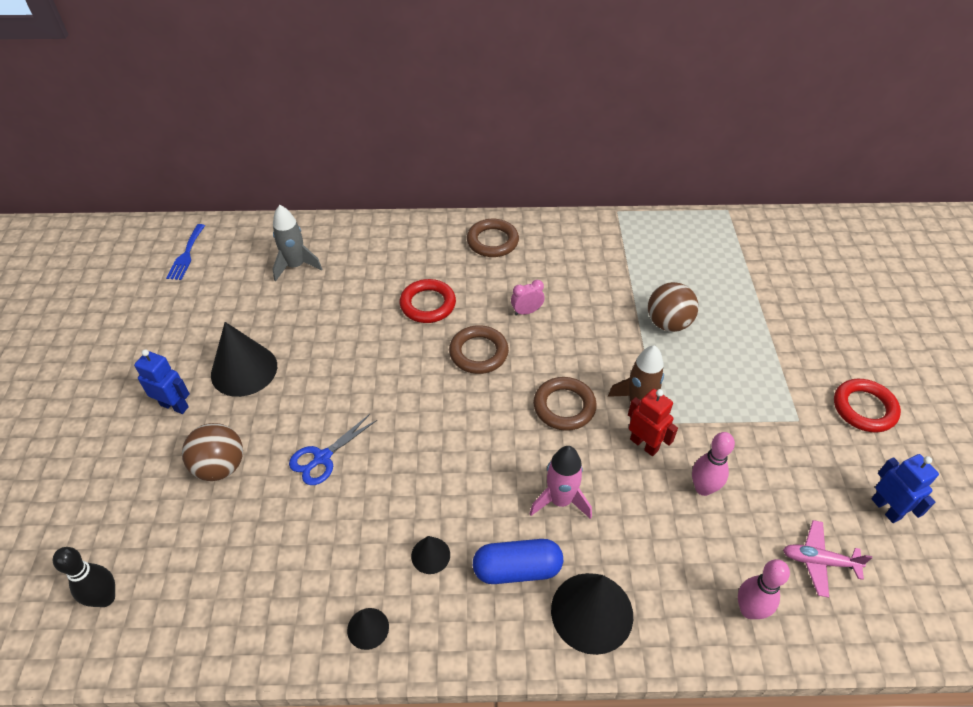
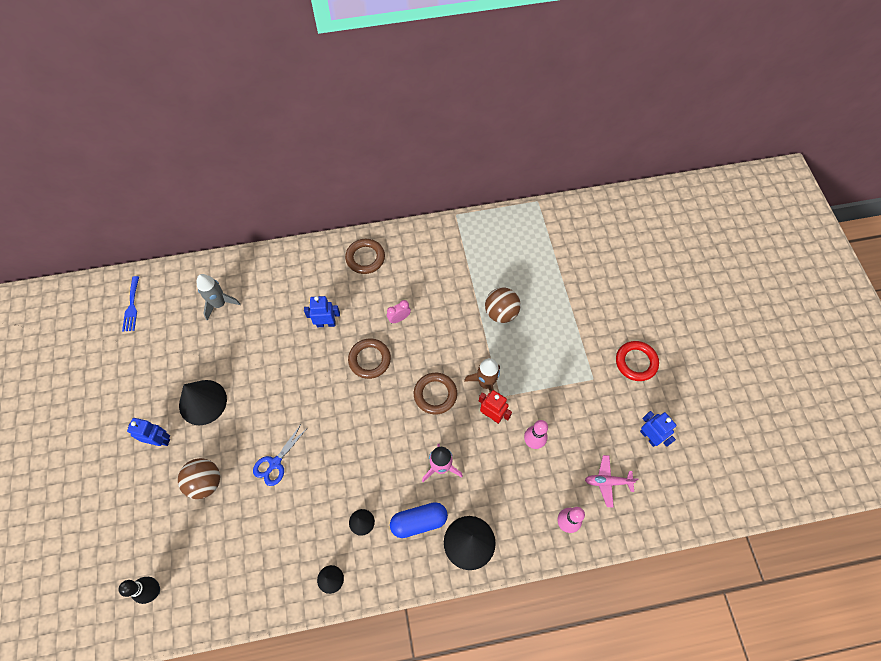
camera: 10 degrees left, 15 degrees up
red ring [400,279,456,323] -> blue robot [304,296,340,327]

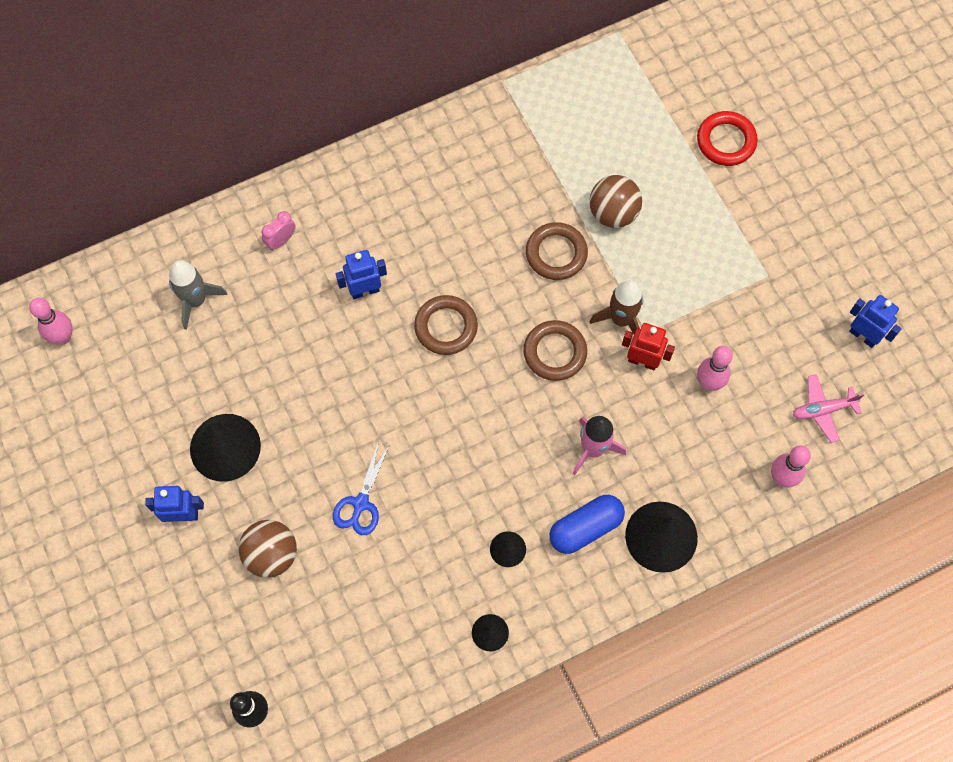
camera: 15 degrees left, 5 degrees up
blue fork [122,276,139,331] -> pink bowling pin [29,298,73,344]
brown ring [345,239,385,274] -> brown ring moved to [526,222,588,280]
pink clock [387,300,411,323] -> pink clock moved to [262,211,296,250]
red ring [616,341,659,381] -> red ring moved to [697,111,758,166]

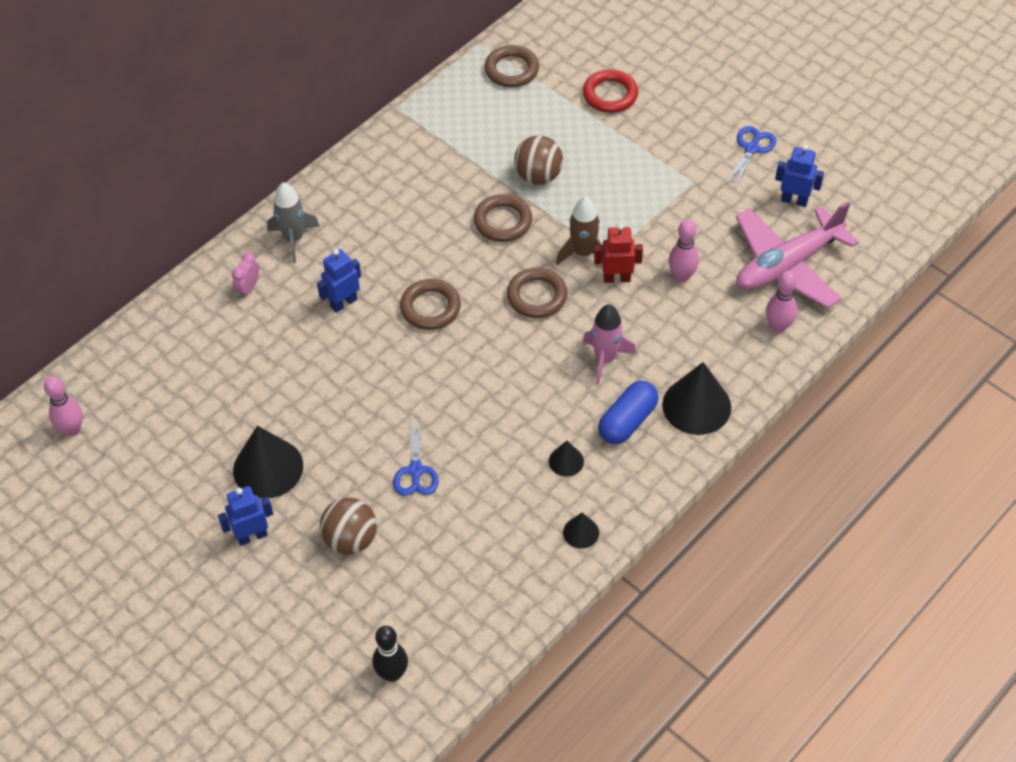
camera: 20 degrees left, 15 degrees down
grey rocket [169,260,228,330] -> grey rocket moved to [267,182,320,263]
pink plane [793,374,864,443] -> pink plane [736,201,859,309], size x2.12
none -> brown ring [484,45,539,87]
none -> blue scissors [726,126,776,189]

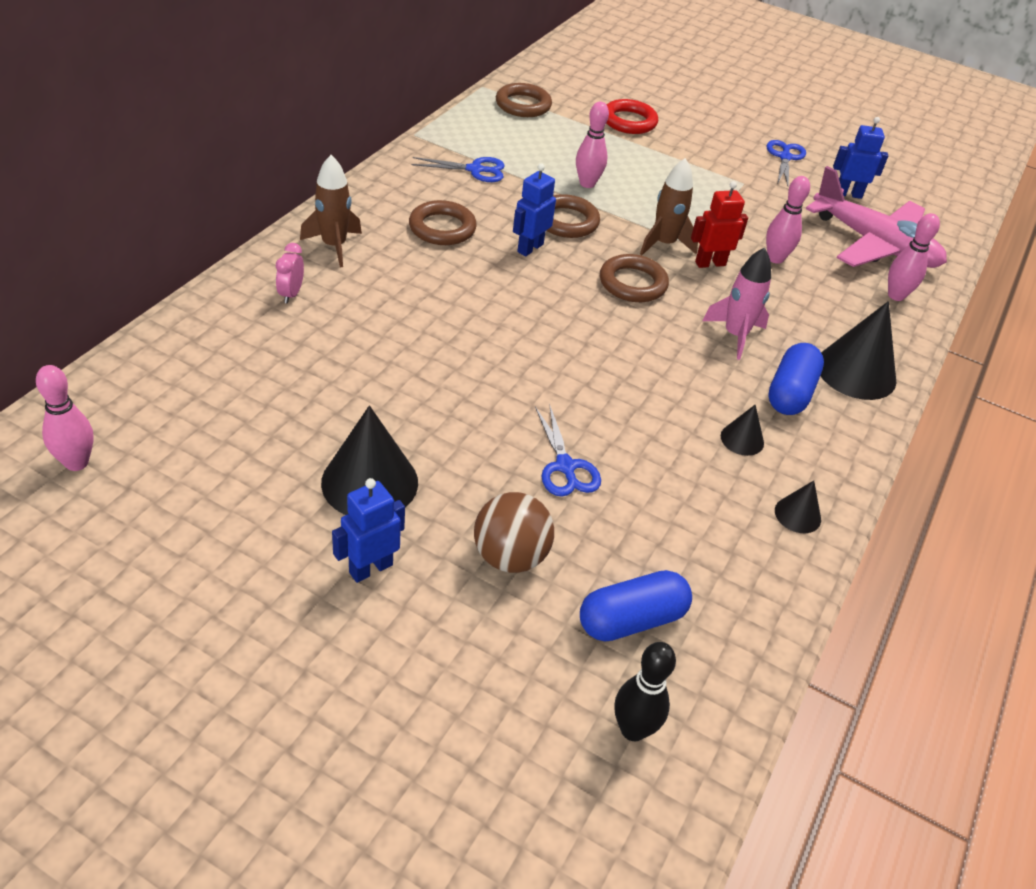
camera: 20 degrees left, 10 degrees down
grey rocket [267,182,320,263] -> brown rocket [300,155,362,267]
blue robot [317,249,361,313] -> blue robot moved to [513,163,556,256]
brown ring [400,279,461,330] -> brown ring moved to [409,200,477,245]
brown ball [514,136,563,185] -> pink bowling pin [576,102,609,188]
pink plane [736,201,859,309] -> pink plane turned 90 degrees counterclockwise [806,166,947,268]
none -> blue scissors [411,157,505,182]
none -> blue capsule [580,570,692,642]

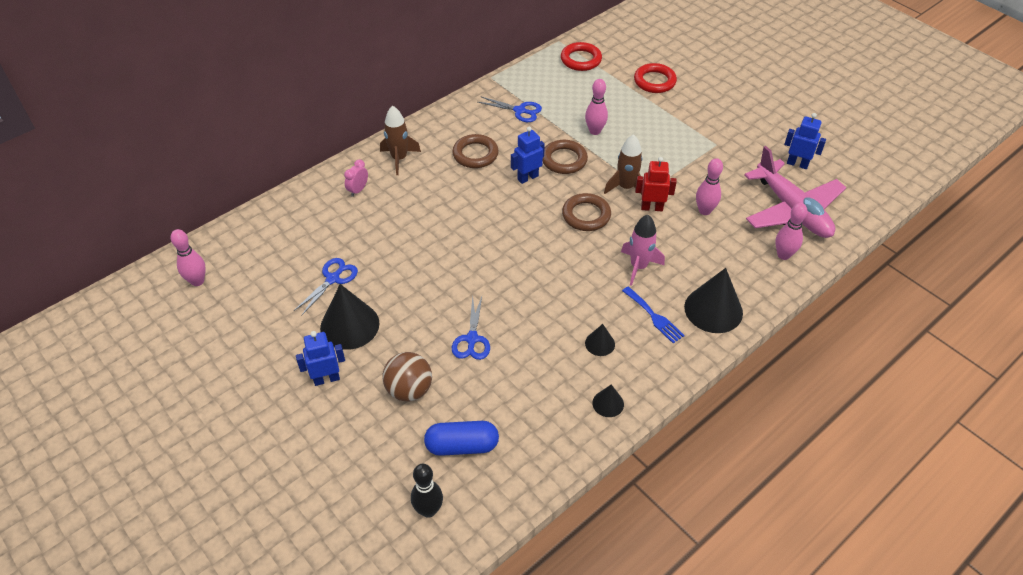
camera: 25 degrees right, 5 degrees up
brown ring [496,83,552,117] -> red ring [561,42,602,71]
blue scissors [766,140,806,186] -> blue scissors moved to [294,258,358,316]
blue capsule [768,343,824,415] -> blue fork [622,286,685,343]

